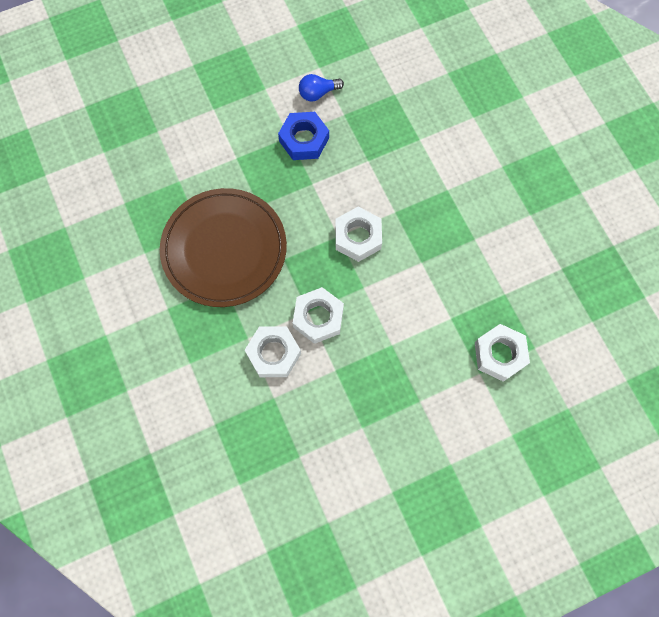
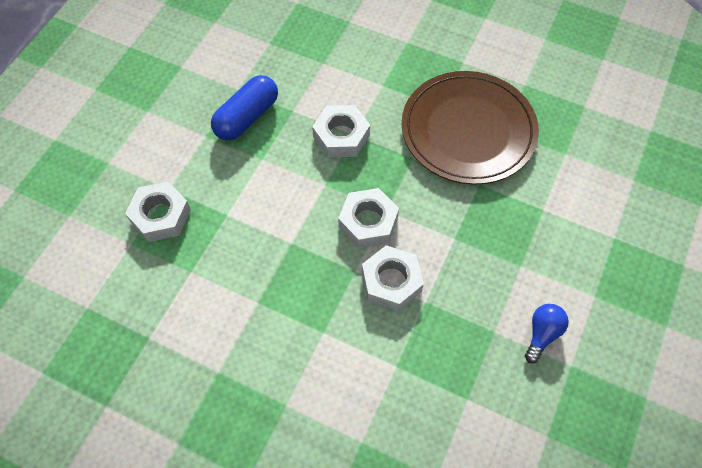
camera: 140 degrees right, 10 degrees down
white nut [245,326,301,377] -> white nut moved to [362,245,424,311]
blue nut [278,112,329,160] -> none
none -> blue capsule [211,75,278,141]

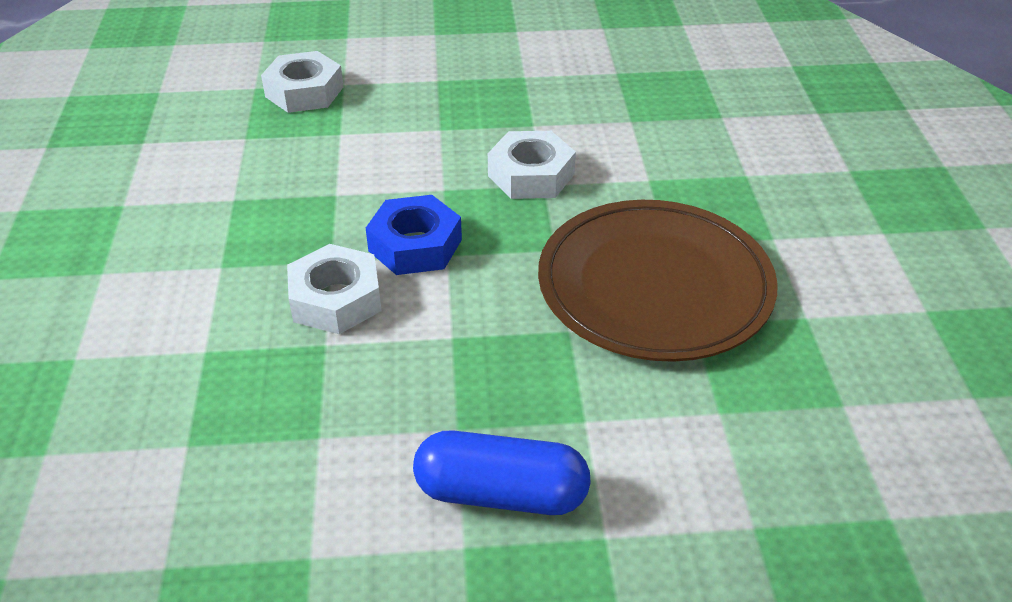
camera: 60 degrees right, 20 degrees down
blue capsule [211,75,278,141] -> blue capsule moved to [413,430,591,515]
white nut [338,188,399,248] -> blue nut [366,195,462,275]
blue light bulb [525,304,569,363] -> none

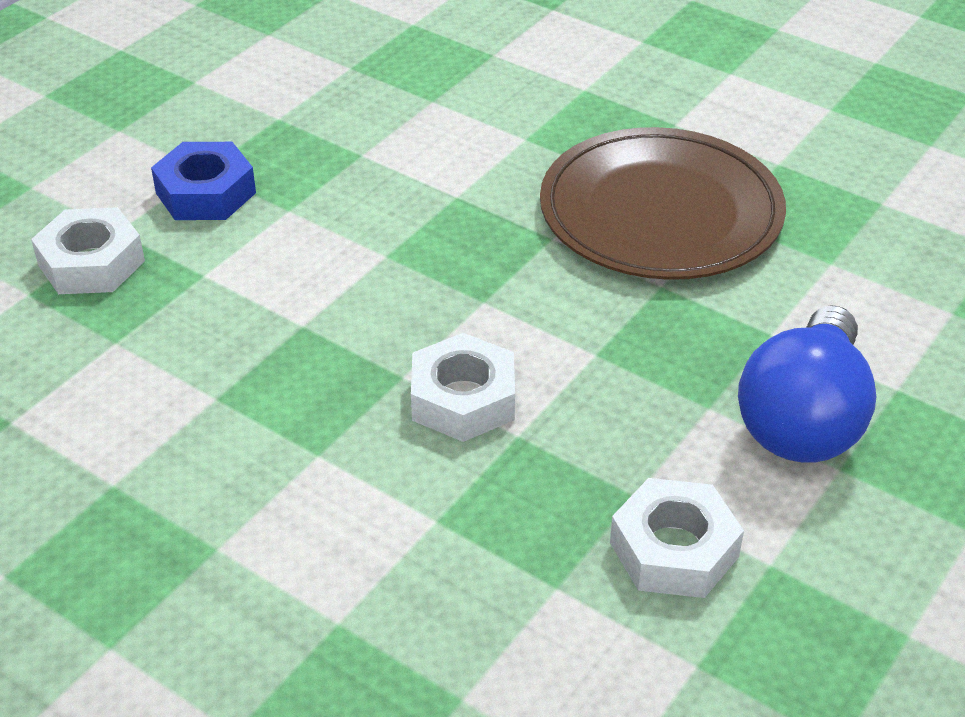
camera: 50 degrees left, 0 degrees up
blue nut [366,195,462,275] -> blue nut moved to [151,142,256,220]
blue capsule [413,430,591,515] -> blue light bulb [738,305,877,463]
white nut [488,131,576,199] -> white nut moved to [610,478,744,598]

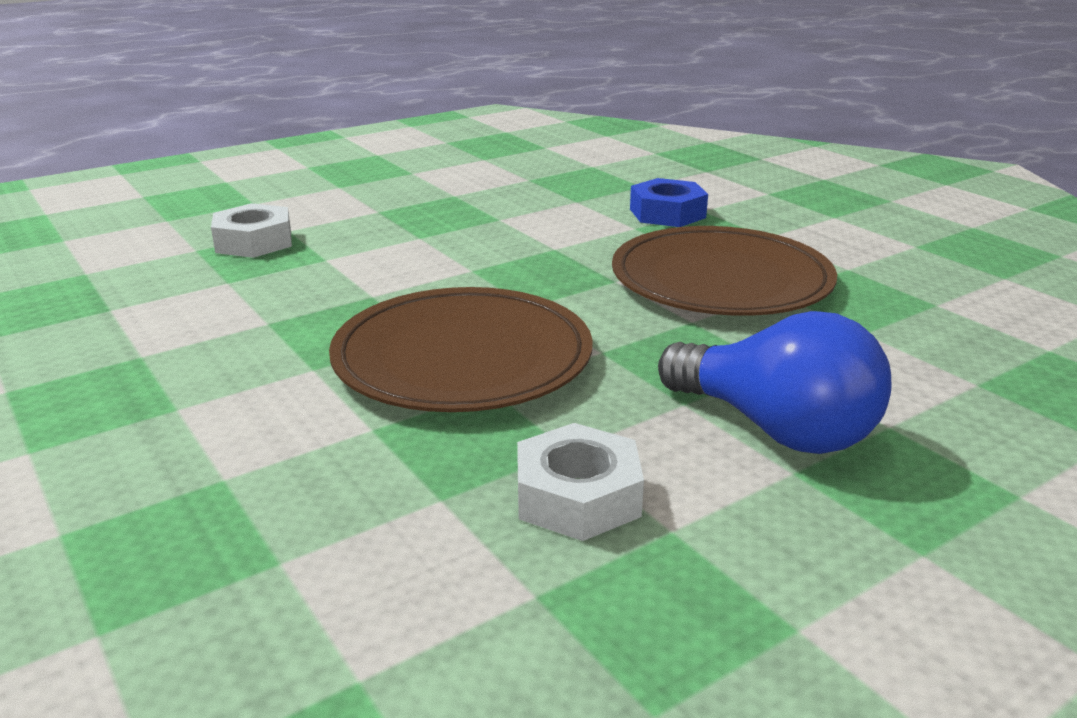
camera: 20 degrees right, 15 degrees down
blue nut [151,142,256,220] -> blue nut moved to [630,178,708,227]
white nut [411,333,515,442] -> brown plate [329,287,593,412]
blue light bulb [738,305,877,463] -> blue light bulb turned 90 degrees counterclockwise [658,311,891,454]

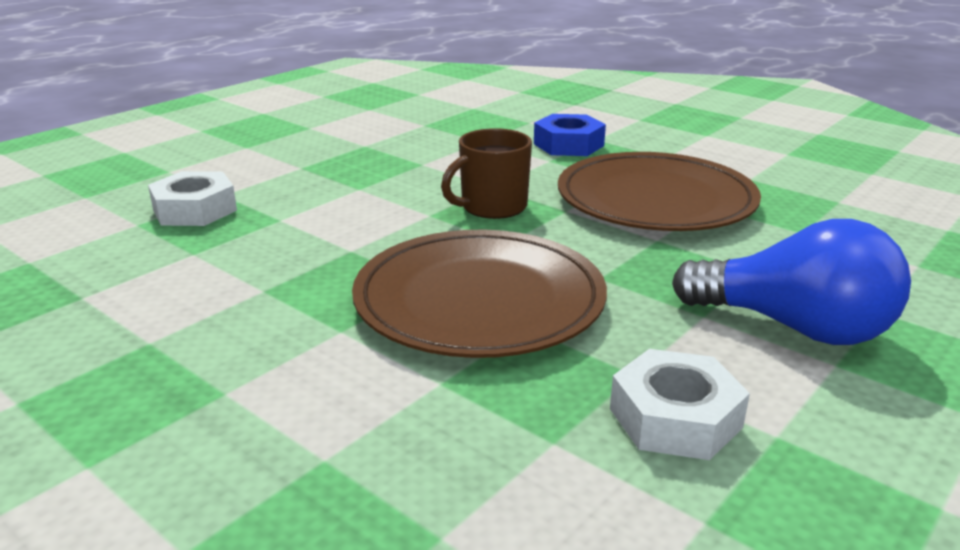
camera: 15 degrees left, 0 degrees up
none -> brown mug [441,128,532,219]

